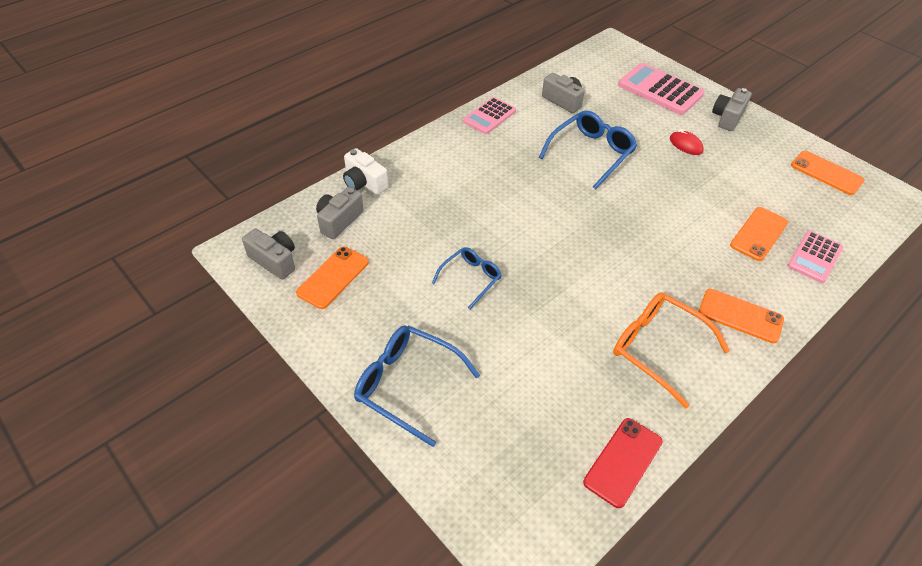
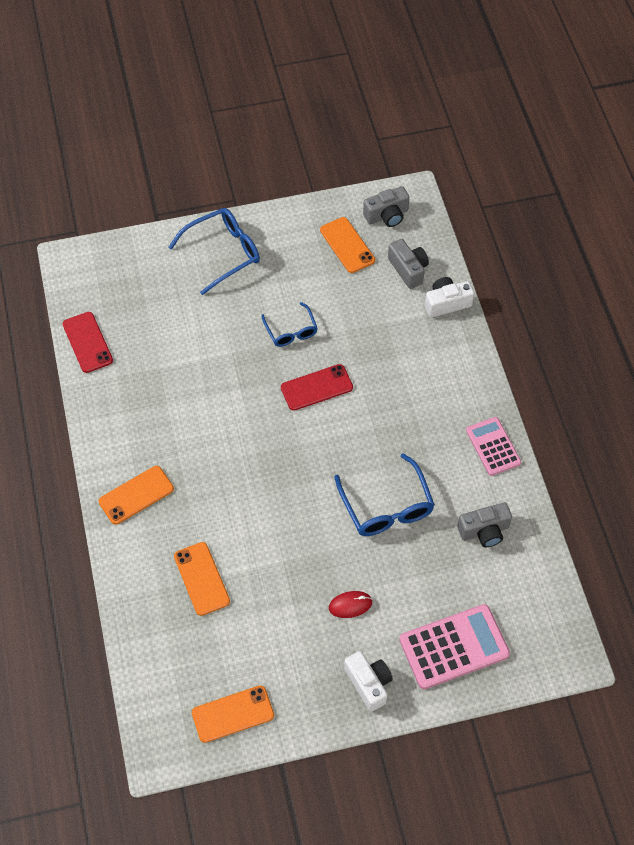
camera: 120 degrees right, 10 degrees up
orange glasses [613,292,730,408] -> none
grey camera [712,88,752,131] -> white camera [344,651,393,712]
pink calculator [787,230,843,283] -> none
none -> red phone [281,364,353,411]

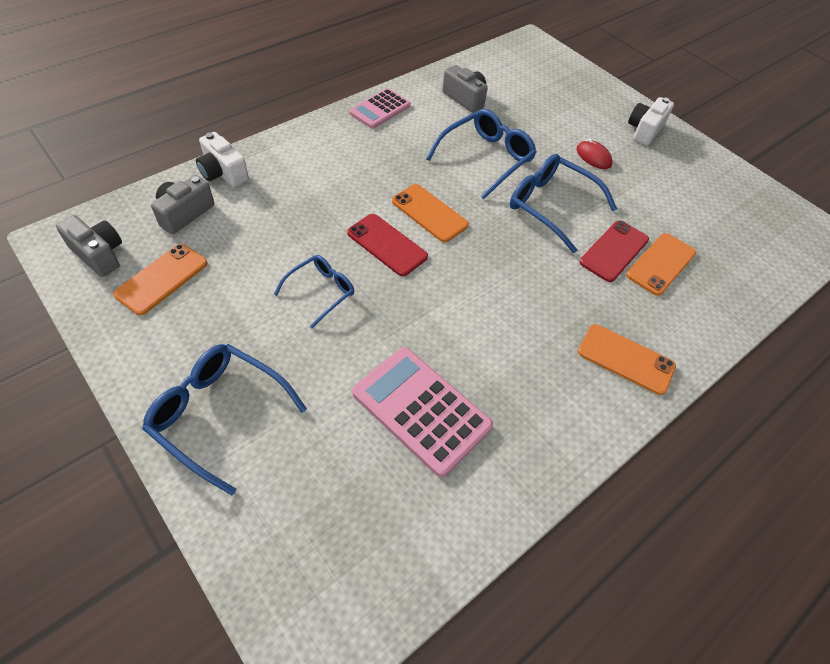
camera: 120 degrees left, 5 degrees down
red phone [62,312,113,373] -> red phone moved to [579,221,649,282]
orange phone [192,685,274,743] -> orange phone moved to [392,184,469,242]
pink calculator [400,604,510,689] -> pink calculator moved to [352,347,493,477]
none -> blue glasses [510,154,617,253]

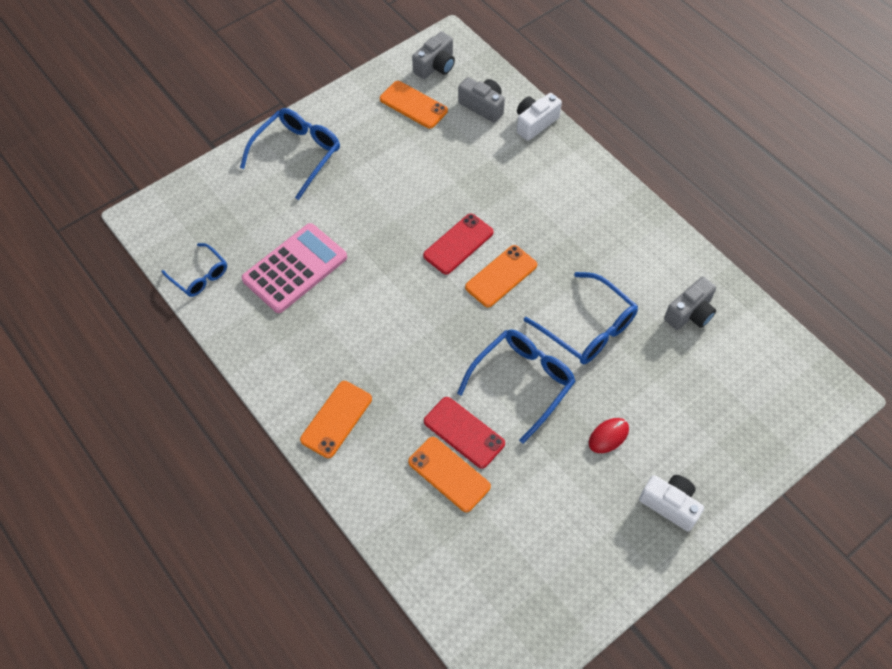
camera: 95 degrees right, 5 degrees up
blue glasses [274,255,354,329] -> blue glasses moved to [162,243,227,297]
pink calculator [349,88,411,129] -> none

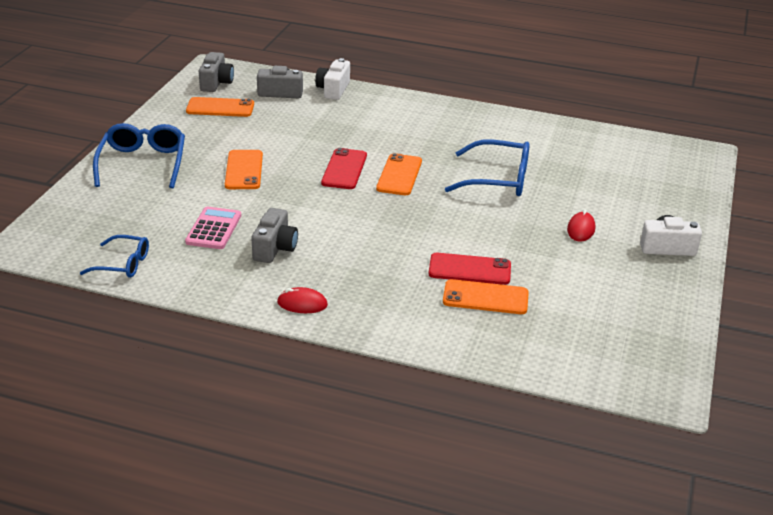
camera: 35 degrees left, 25 degrees down
pink calculator [242,223,347,313] -> pink calculator [185,207,241,249], size x0.64
orange phone [300,381,372,458] -> orange phone moved to [225,150,263,189]
blue glasses [457,329,576,443] -> none
grey camera [664,277,716,330] -> grey camera moved to [252,208,298,263]
none -> red mouse [277,287,328,313]

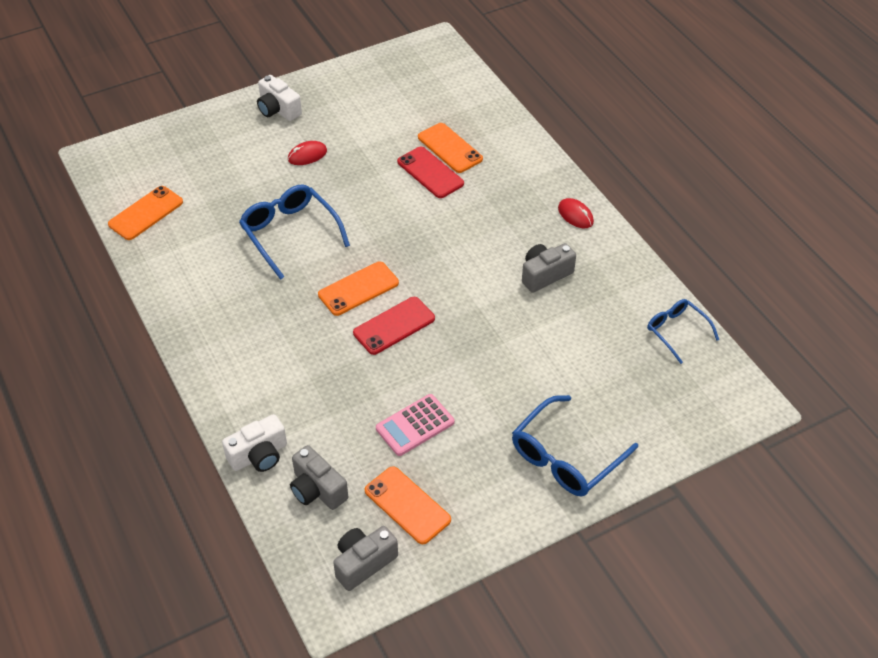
camera: 135 degrees left, 15 degrees up
pink calculator [185,207,241,249] -> pink calculator moved to [376,394,455,456]
orange phone [225,150,263,189] -> orange phone moved to [108,186,183,240]

